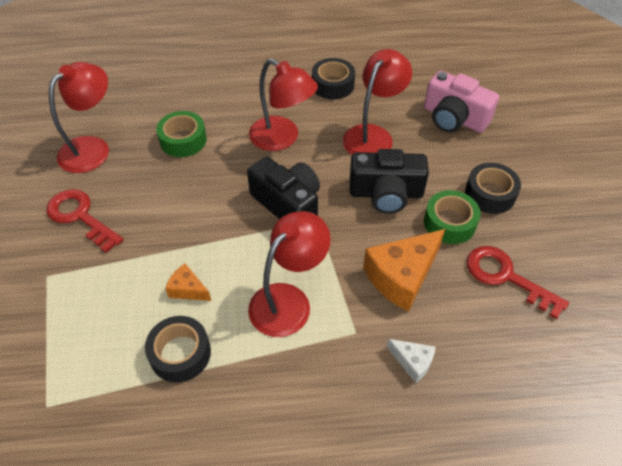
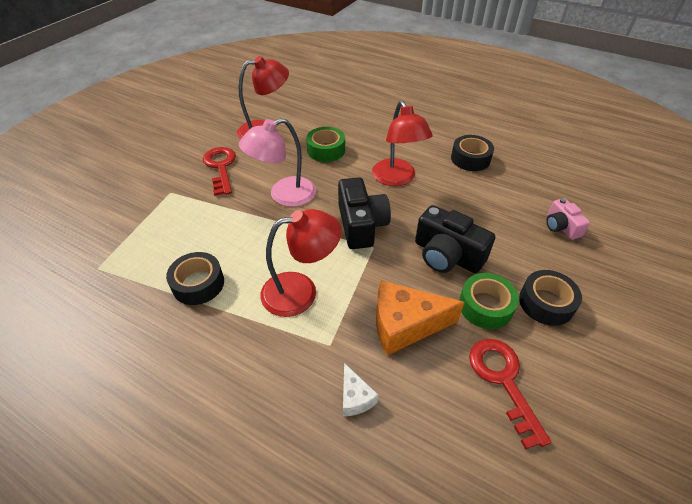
camera: 35 degrees right, 5 degrees down
orange cheese [165,264,211,301] -> none
red lamp [343,49,412,155] -> none
pink camera [424,71,499,133] -> pink camera [546,198,590,240], size x0.58
none -> pink lamp [239,118,316,207]

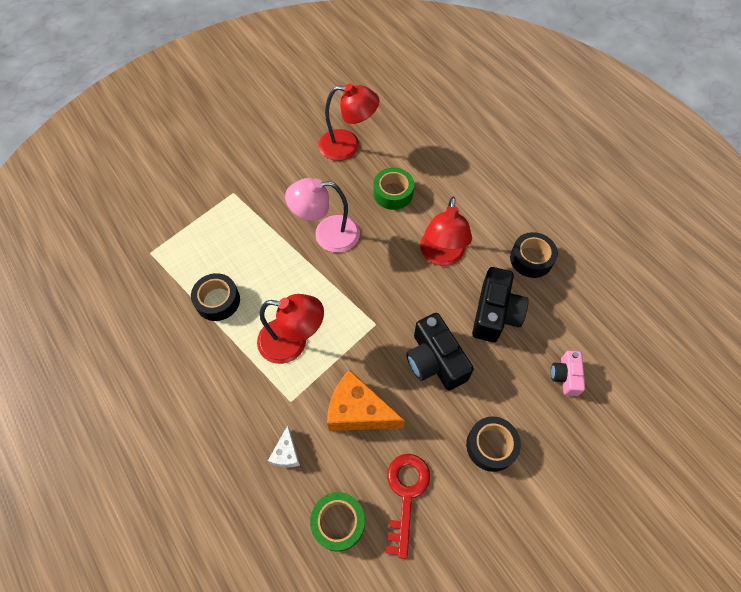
camera: 25 degrees right, 15 degrees up
red key [203,147,236,196] -> none
black camera [338,177,391,249] -> black camera moved to [472,267,529,342]
green tape [459,273,519,329] -> green tape moved to [310,492,365,552]

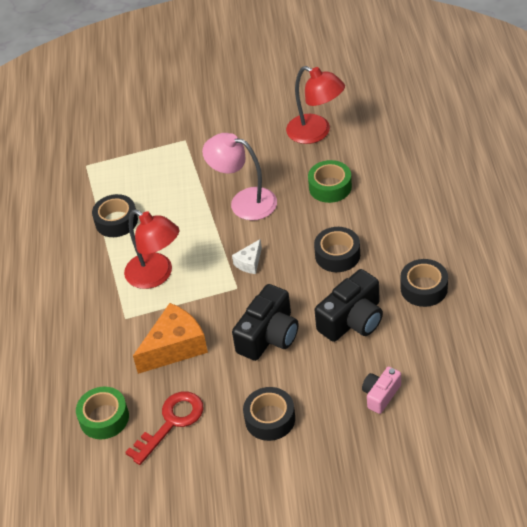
camera: 35 degrees right, 15 degrees down
white cheese [268,426,300,468] -> white cheese moved to [232,239,262,274]
orange cheese [327,369,405,431] -> orange cheese turned 90 degrees clockwise [133,303,208,374]
black camera [406,313,474,390] -> black camera turned 150 degrees counterclockwise [232,284,299,361]
red lamp [420,197,472,266] -> black tape [314,227,360,272]

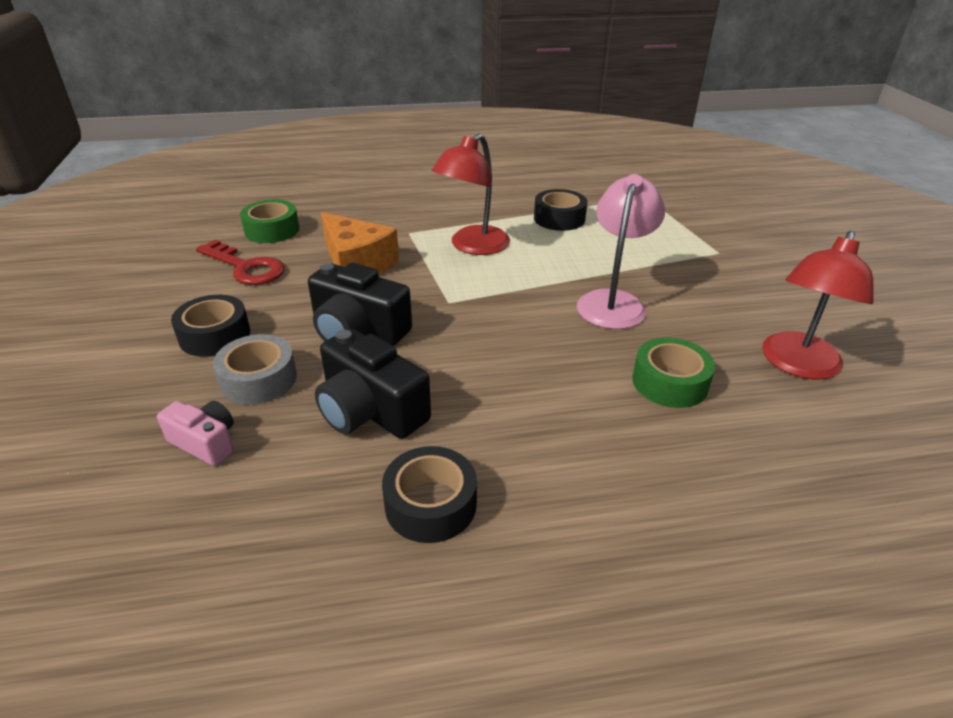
camera: 80 degrees right, 10 degrees down
white cheese [232,239,262,274] -> none
black tape [314,227,360,272] -> none
none -> grey tape [213,334,297,405]

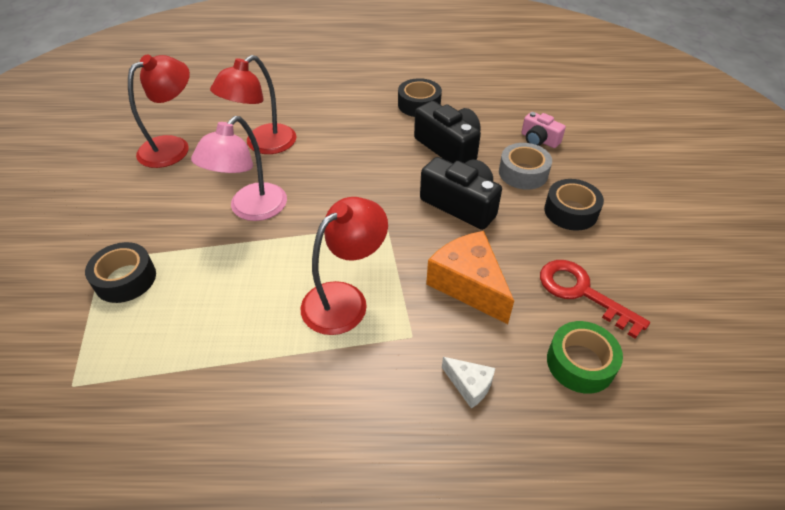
camera: 170 degrees left, 10 degrees up
black tape [534,189,587,231] -> black tape moved to [85,242,156,303]
green tape [632,337,715,408] -> red lamp [210,55,296,154]
none -> white cheese [442,357,495,409]

